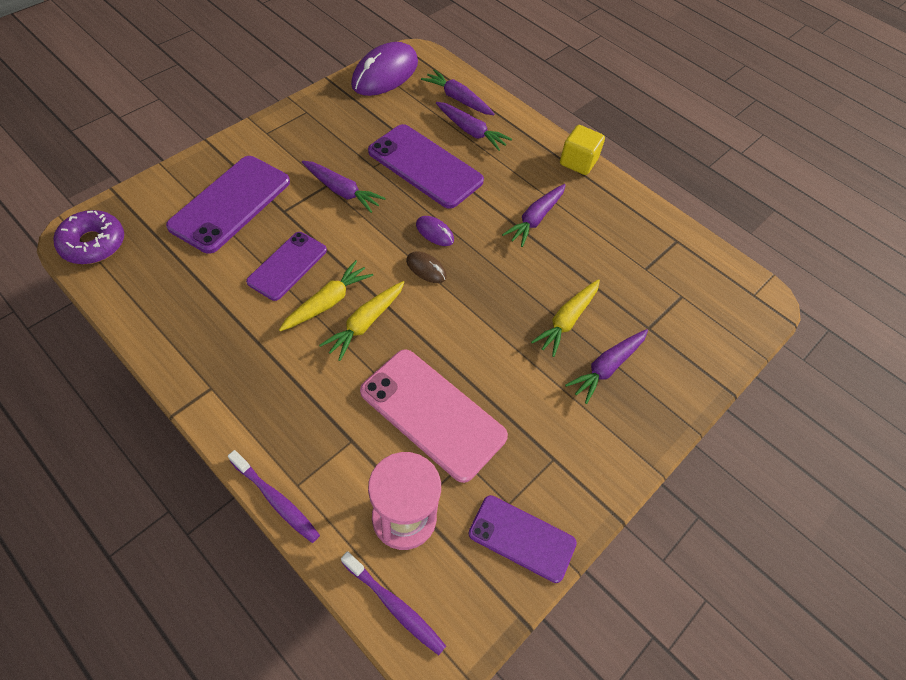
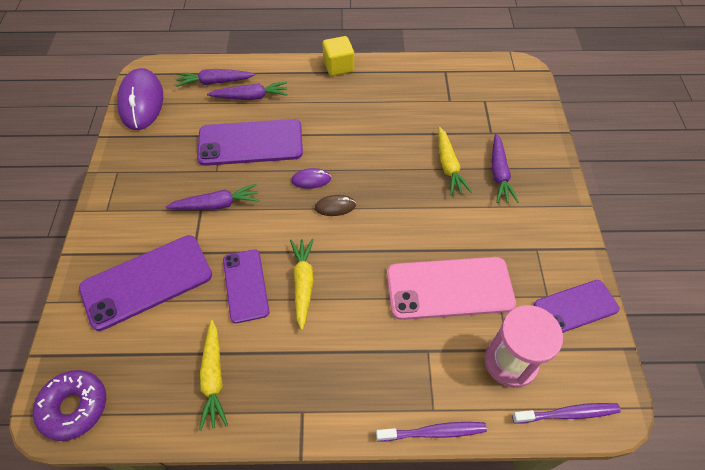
camera: 40 degrees left, 0 degrees up
purple phone [166,156,290,254] -> purple phone turned 75 degrees clockwise [79,235,212,331]
yellow carrot [319,281,405,361] -> yellow carrot moved to [199,320,228,430]
purple carrot [502,184,566,247] -> none

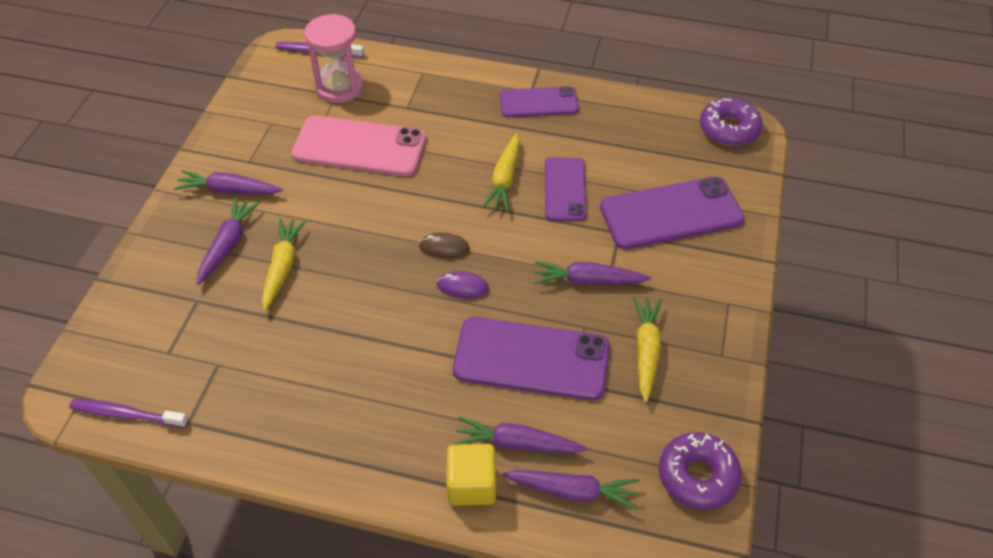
camera: 165 degrees left, 5 degrees down
purple mouse [117,68,163,130] -> purple donut [659,432,742,510]
yellow carrot [199,320,228,430] -> yellow carrot moved to [633,296,662,402]
yellow cube [322,36,354,76] -> yellow cube moved to [446,444,496,506]
purple toothbrush [376,422,487,442] -> purple toothbrush moved to [69,399,189,428]
purple phone [534,280,620,333] -> purple phone moved to [500,86,579,117]
none -> purple carrot [174,170,283,195]

